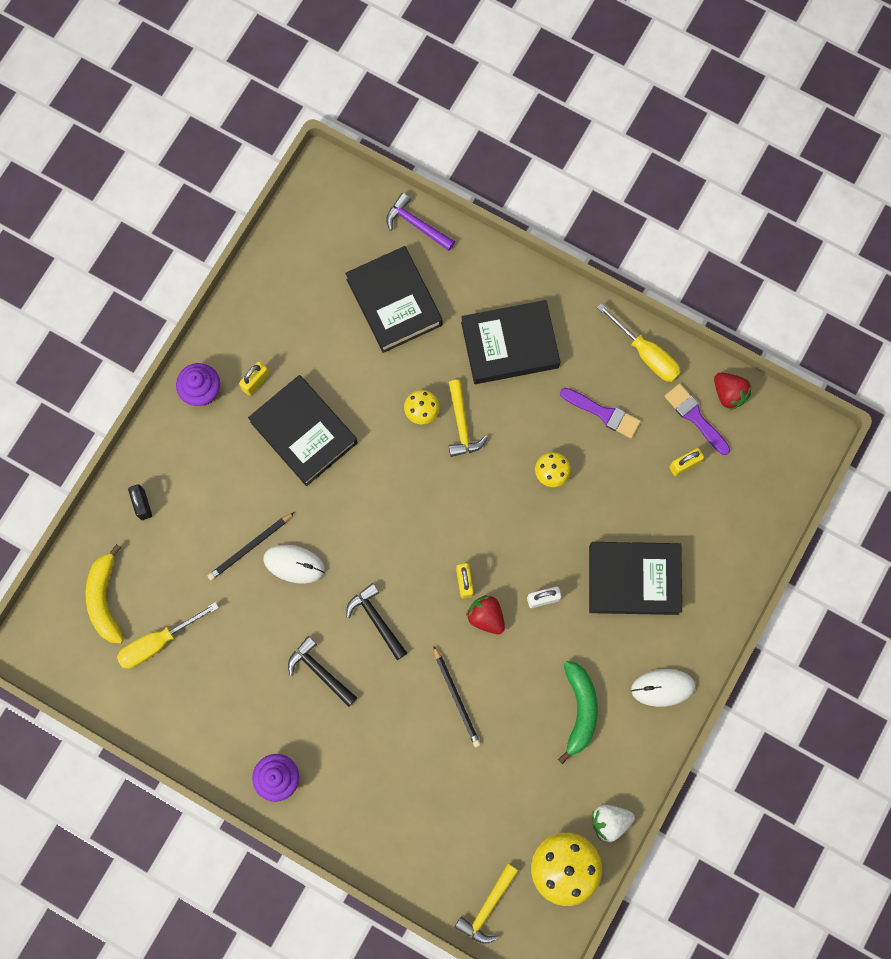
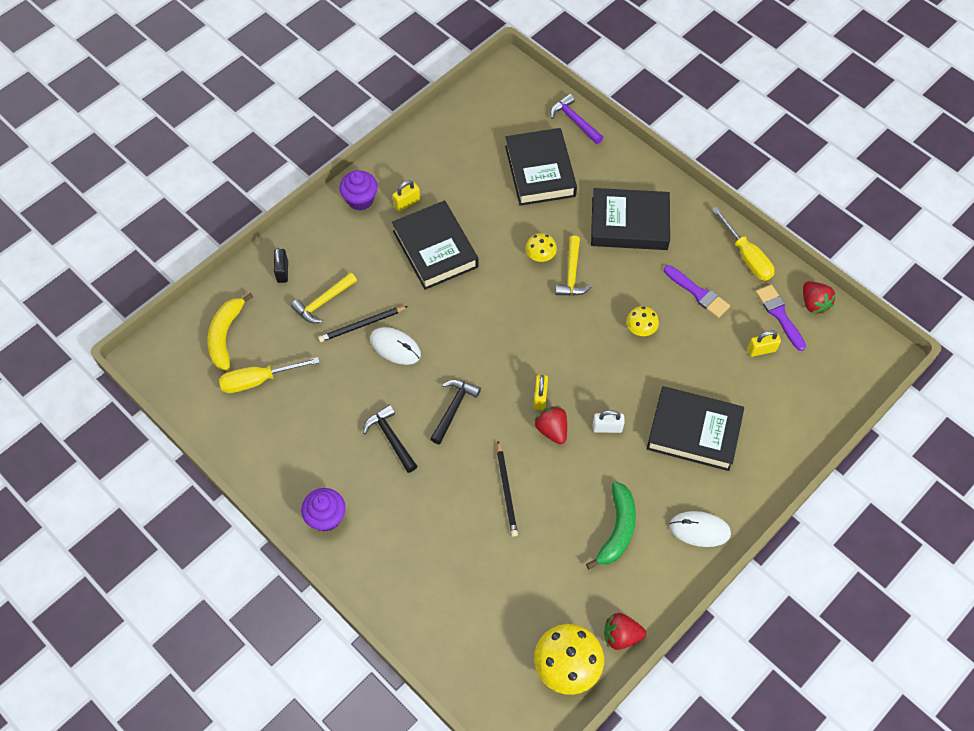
camera: 15 degrees right, 15 degrees down
black hammer [346,583,407,660] -> black hammer turned 45 degrees clockwise [430,380,481,444]
yellow hammer [454,864,518,944] -> yellow hammer moved to [291,272,357,323]
white strawberry [592,805,635,842] -> red strawberry [604,613,646,650]

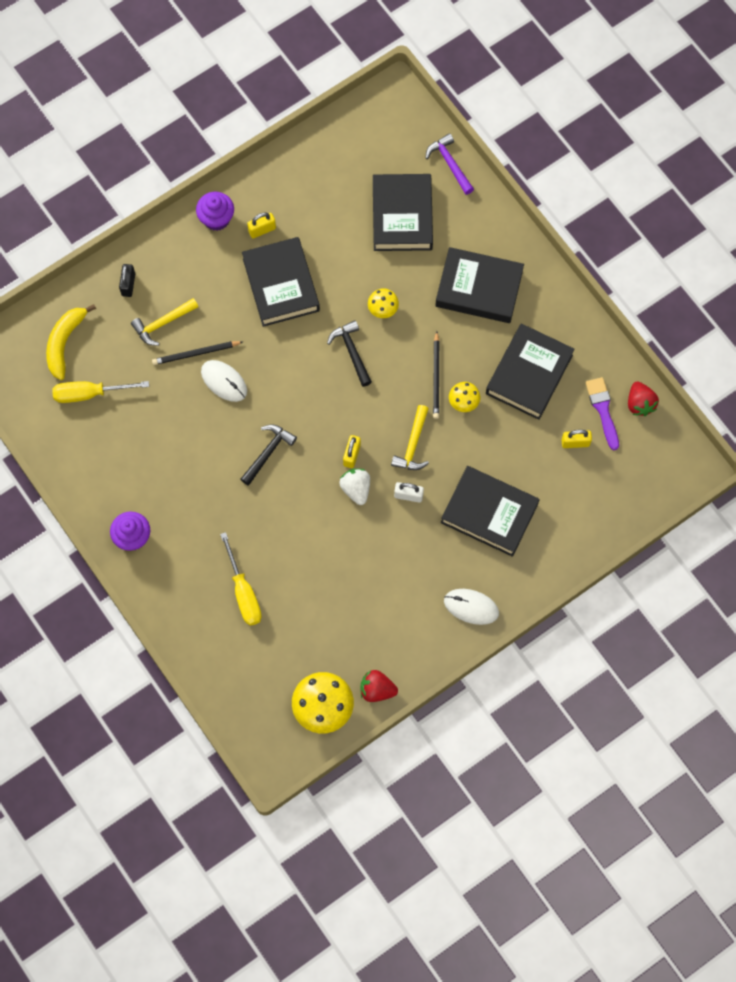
camera: 10 degrees right, 10 degrees up
black hammer [363,405,417,473] -> black hammer moved to [327,320,372,387]
black pencil [497,441,518,537] -> black pencil moved to [433,331,440,419]
red strawberry [534,406,567,444] -> white strawberry [339,469,370,505]
yellow hammer [555,236,592,296] -> yellow hammer moved to [391,405,429,470]
green banana [586,481,636,570] -> none
purple brush [664,265,730,318] -> black book [486,324,575,420]
yellow screwdriver [712,207,774,281] -> yellow screwdriver moved to [220,532,262,626]

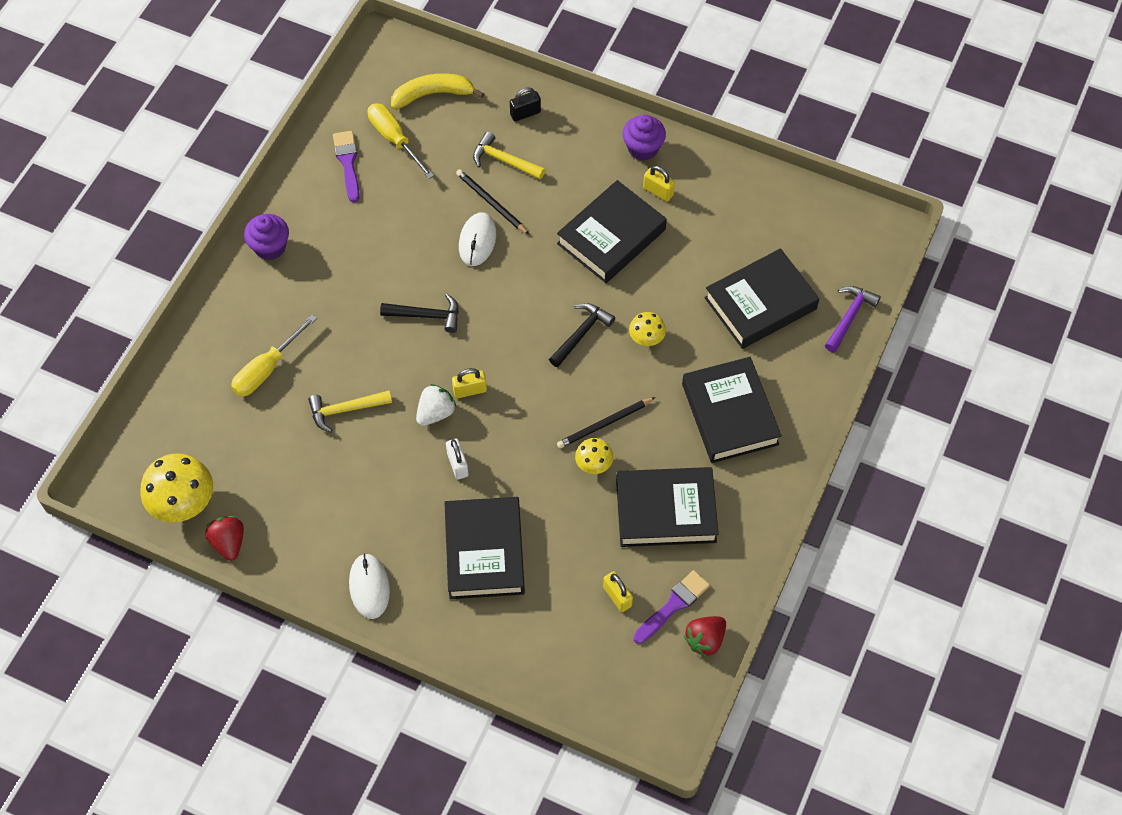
camera: 60 degrees right, 10 degrees down
yellow hammer [391,405,429,470] -> yellow hammer moved to [308,391,392,433]
none -> purple brush [333,131,360,202]

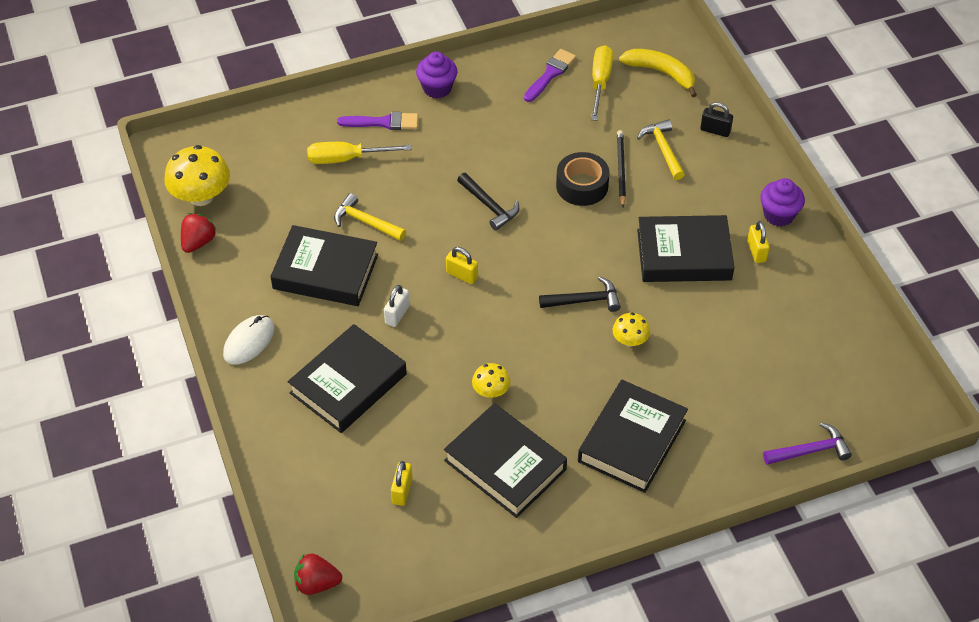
camera: 45 degrees right, 10 degrees down
white strawberry [416,384,456,426] -> none
white mouse [459,212,496,266] -> black tape [556,152,610,206]
black pencil [557,397,655,449] -> none
purple brush [633,570,710,644] -> purple brush moved to [337,112,418,130]
red strawberry [684,616,726,658] -> red strawberry moved to [294,554,342,595]
black book [704,248,819,349] -> black book moved to [270,225,378,306]

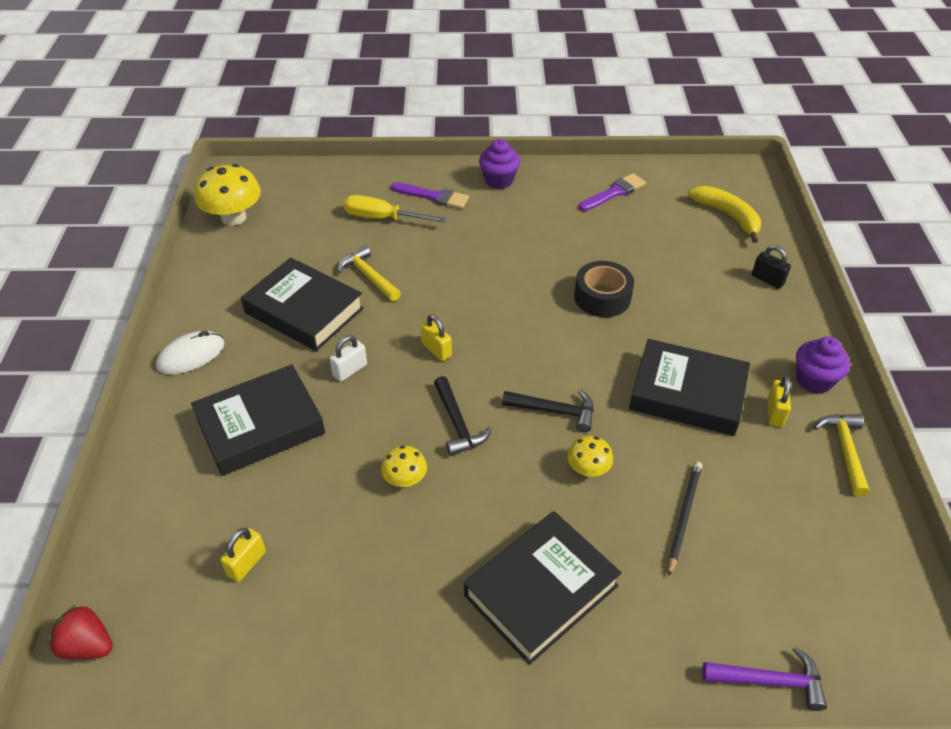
camera: 20 degrees right, 5 degrees down
red strawberry [181,213,216,253] -> none
black book [444,403,567,518] -> none
black hammer [457,173,519,231] -> black hammer moved to [434,376,492,456]
yellow screwdriver [591,45,613,121] -> none
black pencil [617,130,626,207] -> black pencil moved to [668,462,702,576]
yellow hammer [637,119,685,180] -> yellow hammer moved to [814,414,869,497]

